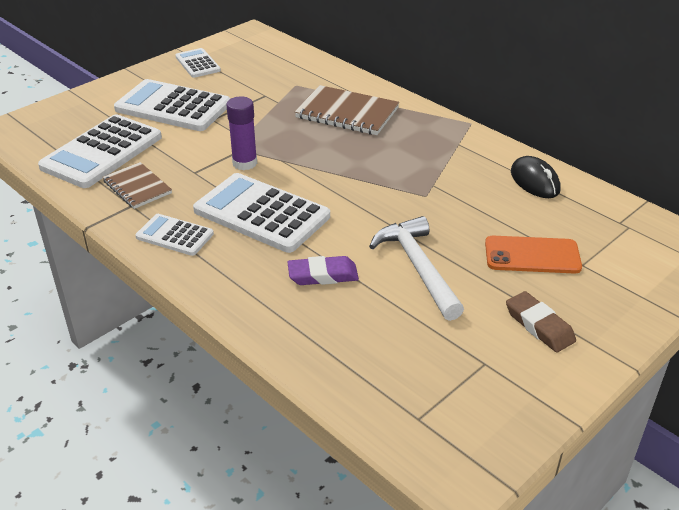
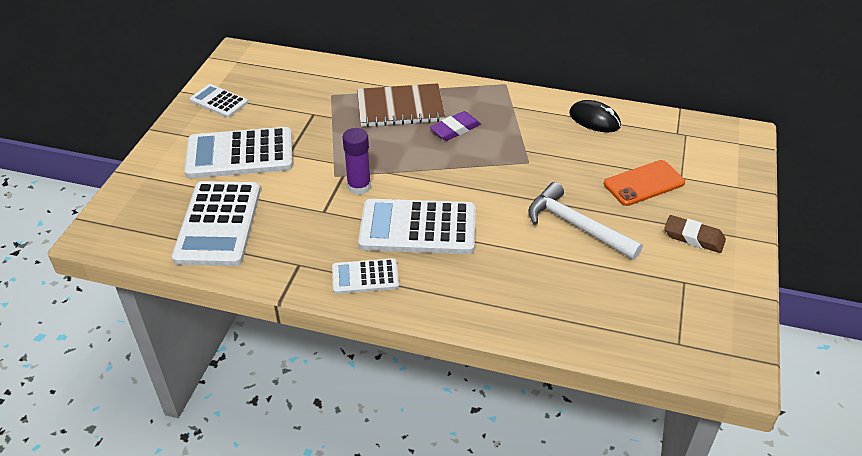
camera: 30 degrees left, 5 degrees up
brown notebook [103,162,172,209] -> none
purple eraser [288,256,359,285] -> purple eraser moved to [430,111,481,141]

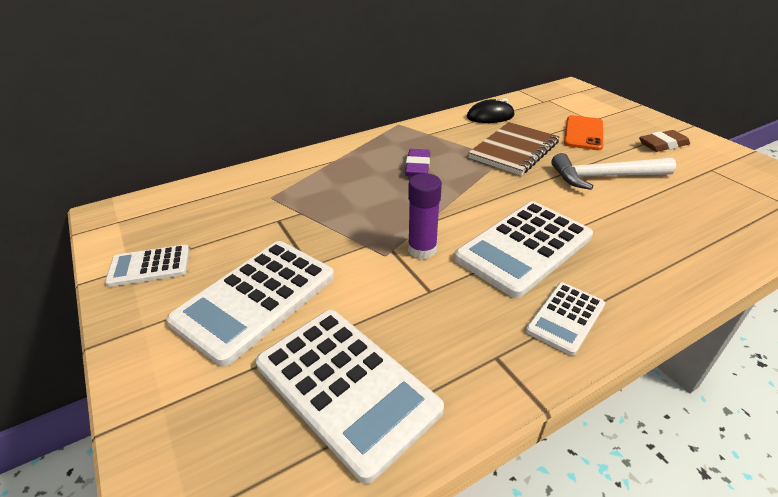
camera: 45 degrees left, 5 degrees down
brown notebook [357,83,445,127] -> brown notebook moved to [468,122,560,175]

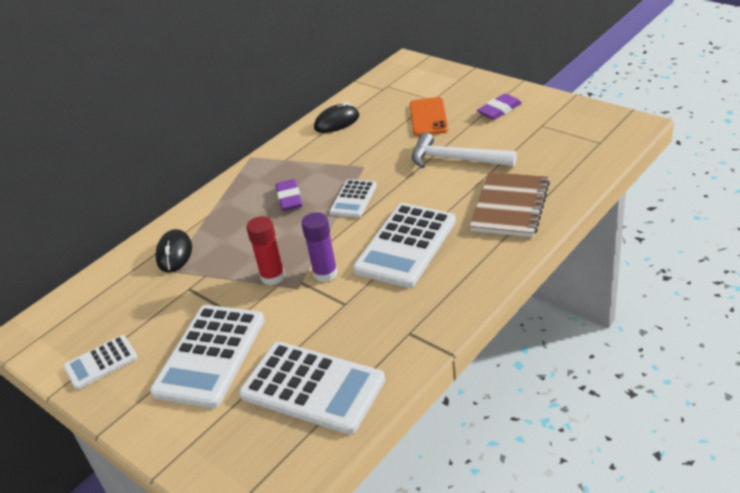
camera: 15 degrees left, 0 degrees up
brown notebook [468,122,560,175] -> brown notebook moved to [470,172,550,237]
white calculator [526,282,605,356] -> white calculator moved to [330,179,377,218]
white hammer [551,153,676,190] -> white hammer turned 45 degrees clockwise [412,132,517,168]
brown eraser [639,130,690,152] -> purple eraser [477,94,522,120]
none -> black mouse [155,229,192,272]
none -> red glue stick [246,216,285,286]

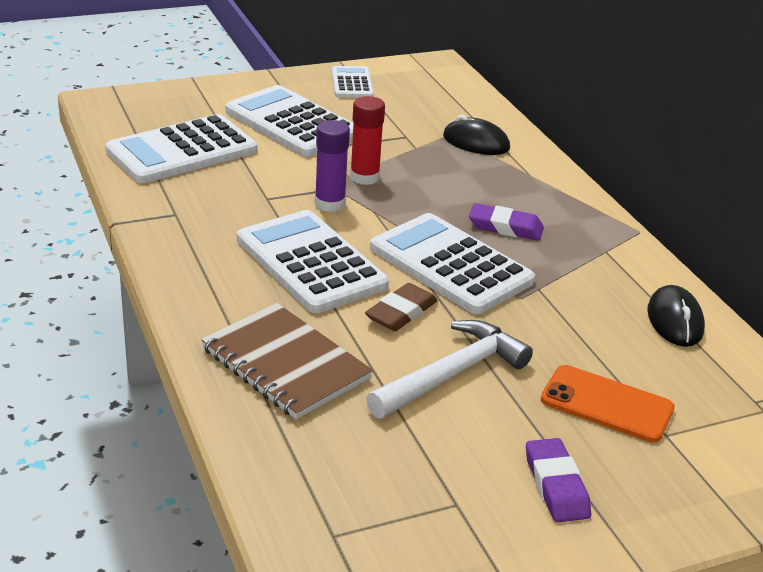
camera: 110 degrees right, 5 degrees down
white calculator [330,179,377,218] -> white calculator [370,213,535,314], size x1.84
none -> brown eraser [365,283,438,331]

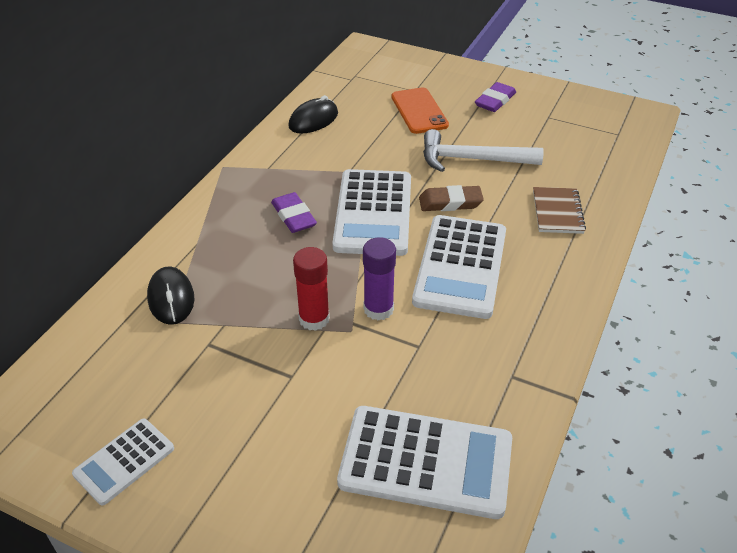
camera: 130 degrees left, 10 degrees up
brown notebook [201,303,373,419] -> brown notebook [533,187,586,234], size x0.63
white calculator [225,85,353,157] -> none

